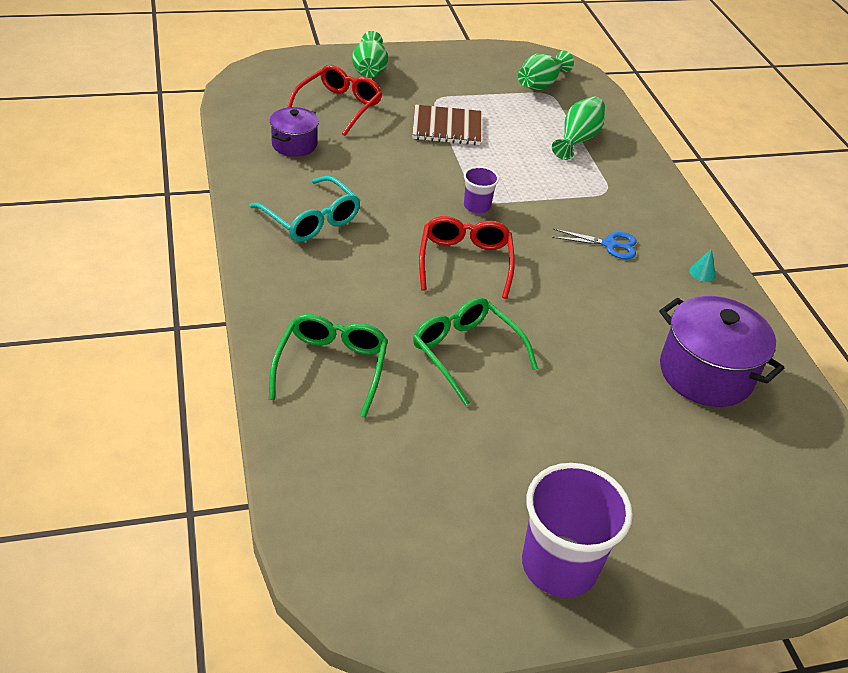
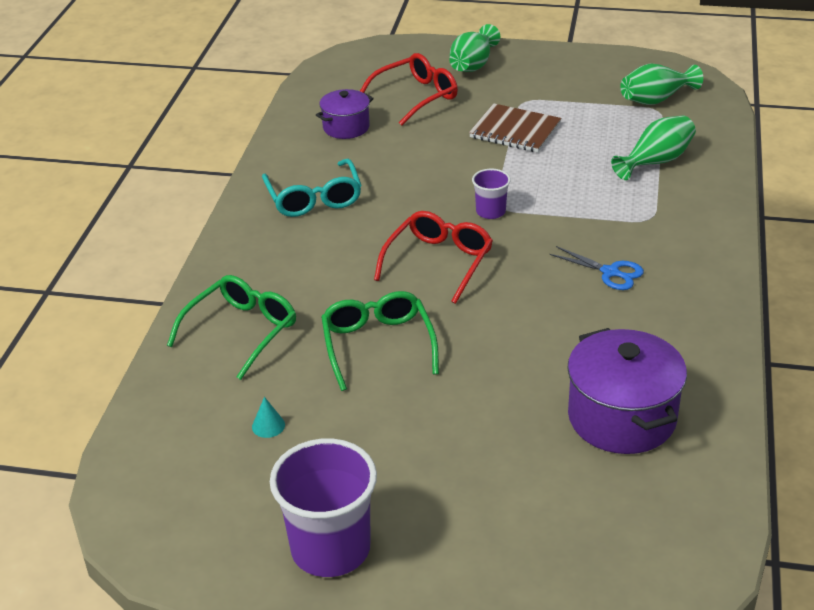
camera: 30 degrees right, 5 degrees down
turquoise cone [689,248,716,282] -> turquoise cone moved to [252,397,285,438]

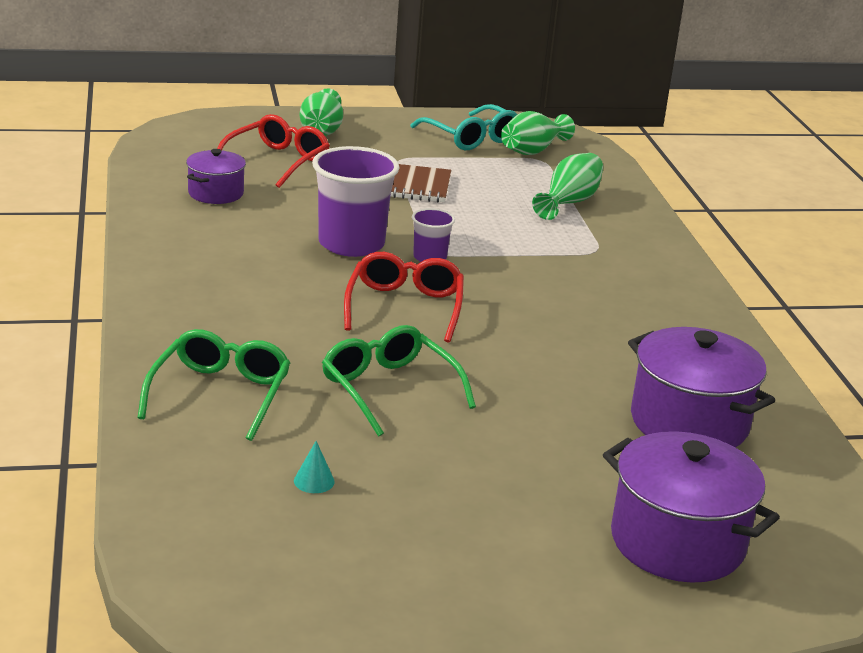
camera: 25 degrees left, 10 degrees down
turquoise glasses [262,159,362,217] -> turquoise glasses moved to [410,104,517,150]
purple cup [270,438,377,577] -> purple cup moved to [312,146,400,257]
blue scissors [549,246,644,290] -> none
none -> purple pot [603,431,780,583]

